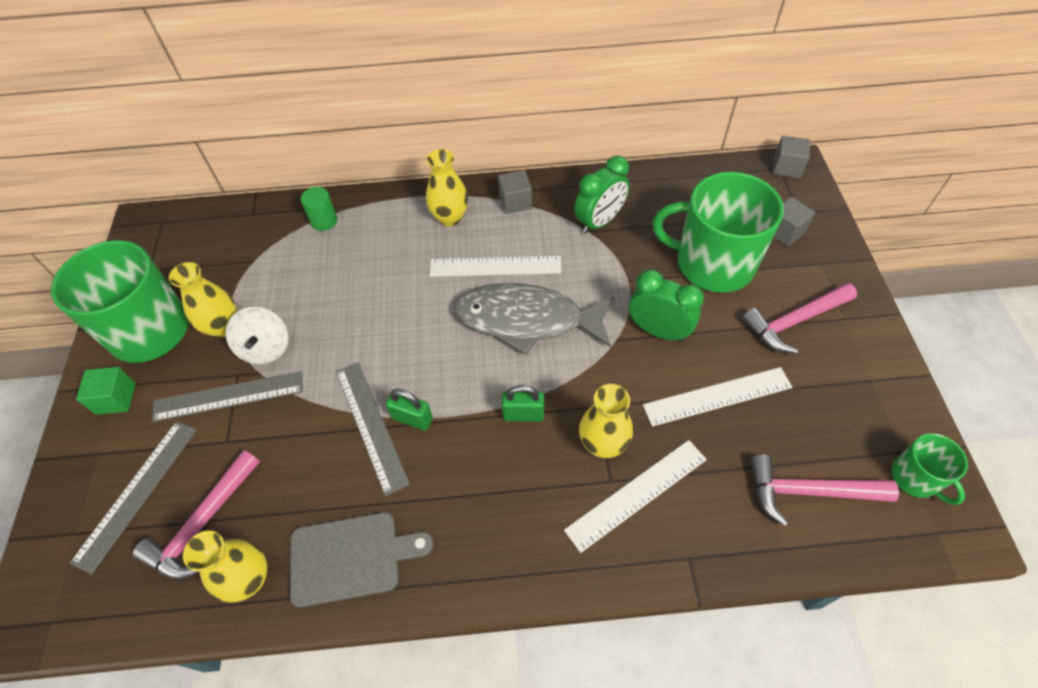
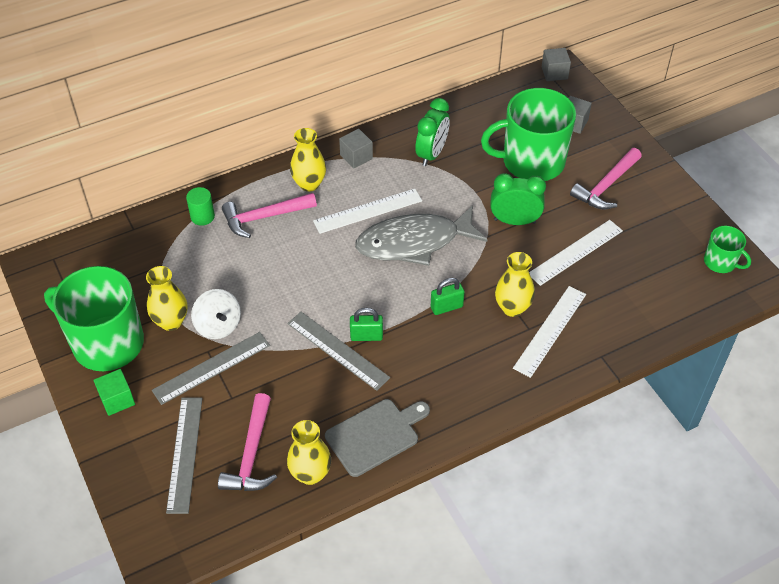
camera: 25 degrees left, 5 degrees down
pink hammer [750,455,899,526] -> pink hammer moved to [222,193,317,238]

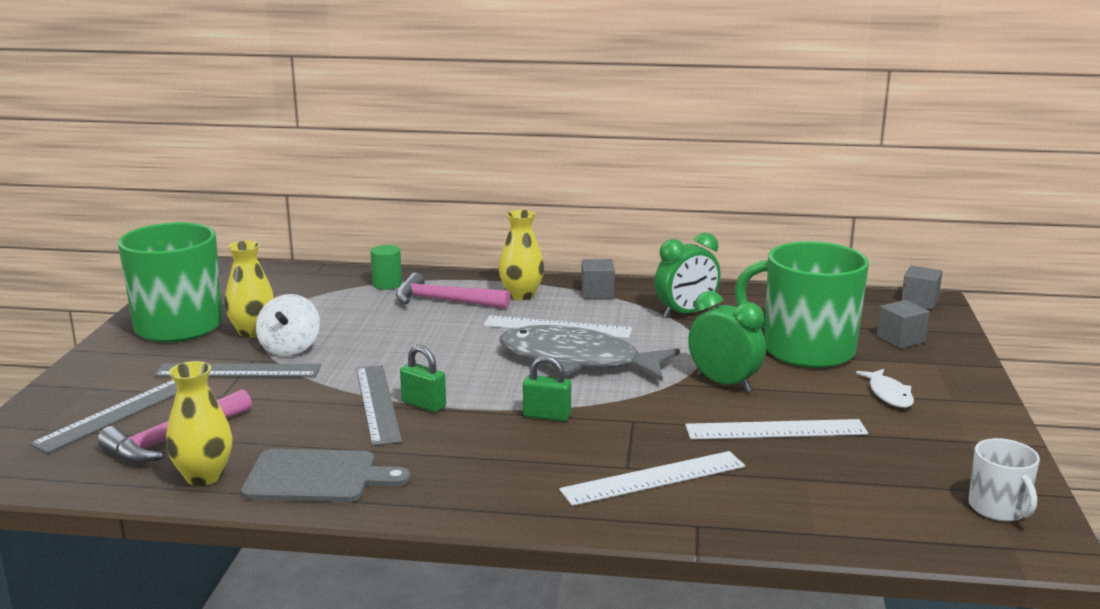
camera: 35 degrees right, 30 degrees down
green cube [94,369,135,416] -> none
yellow vase [495,252,535,317] -> none
pink hammer [570,148,642,209] -> white fish [856,369,914,408]
green mug [704,226,751,273] -> white mug [969,438,1040,522]

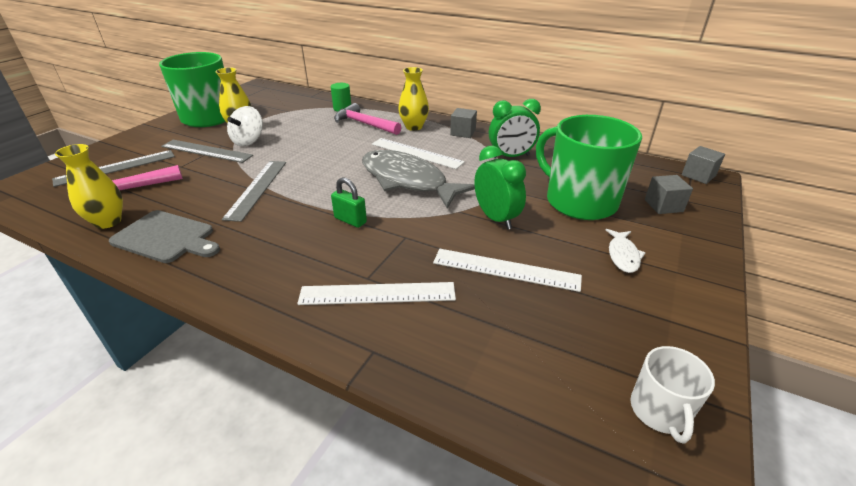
camera: 20 degrees right, 15 degrees up
green padlock [400,345,446,412] -> none

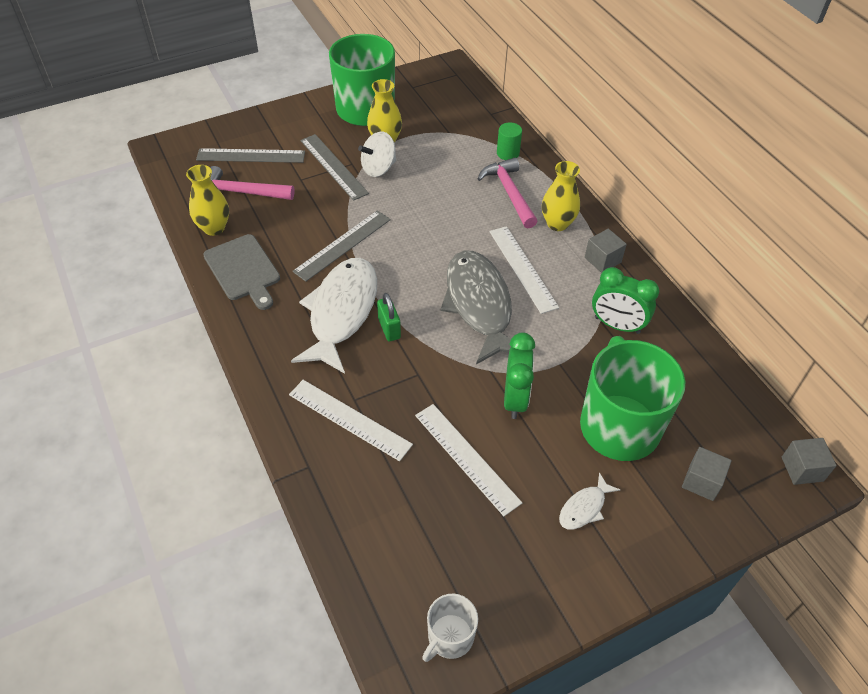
camera: 35 degrees right, 15 degrees up
none -> white fish [291,258,377,374]

